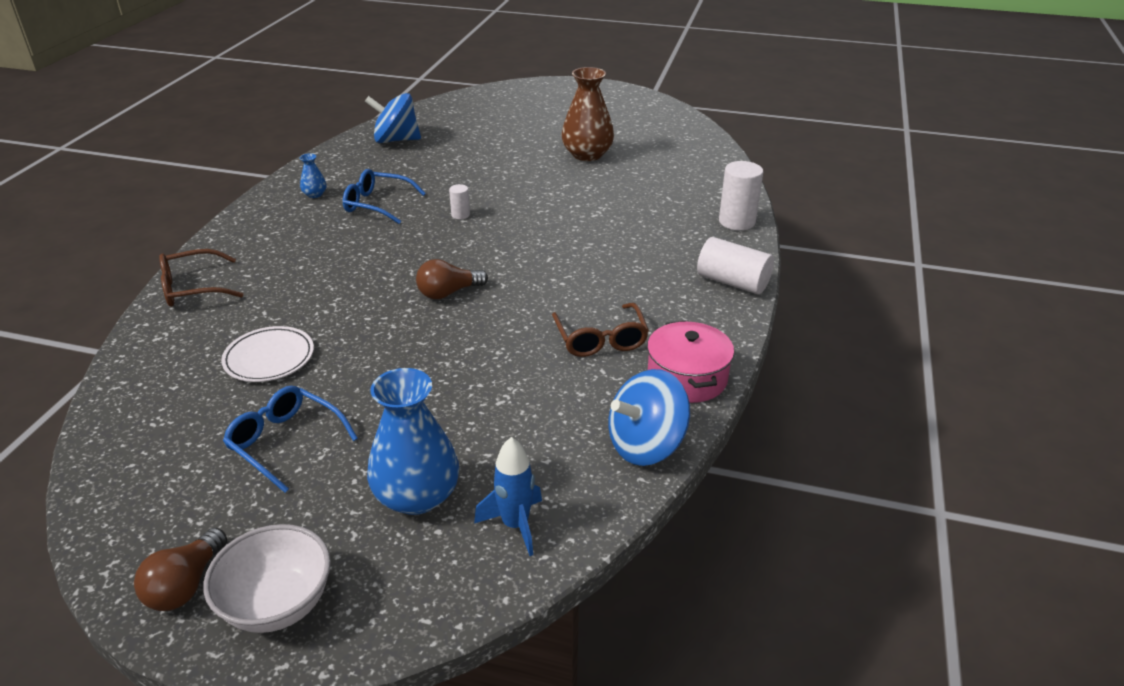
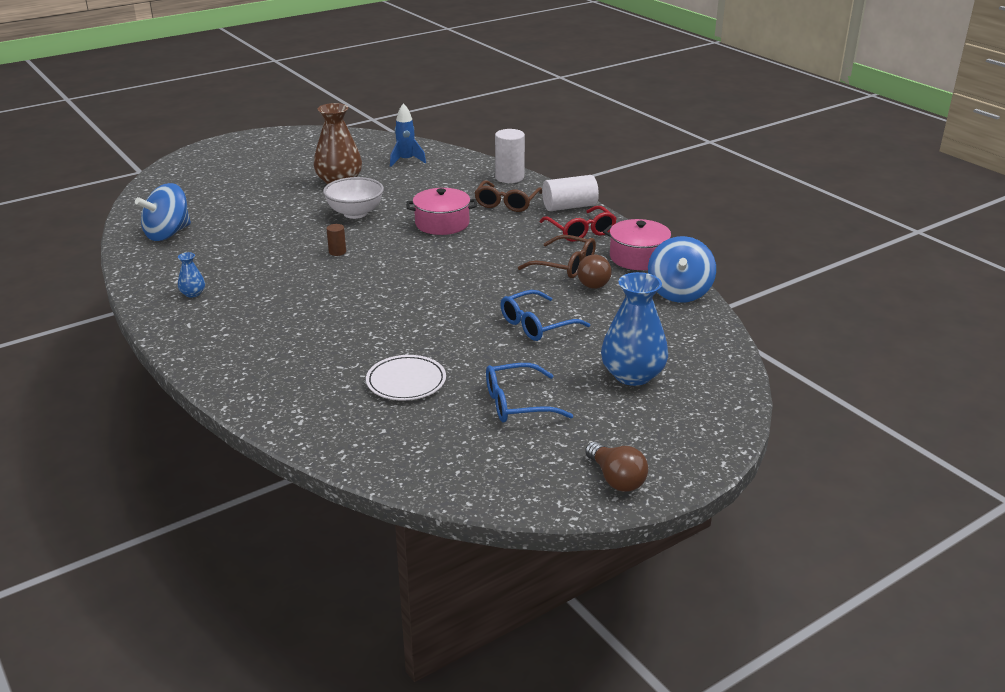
camera: 50 degrees left, 5 degrees down
brown glasses [159,249,243,307] -> brown glasses moved to [474,180,542,212]
white bowl [204,524,331,633] -> white bowl moved to [323,177,384,219]
blue glasses [343,169,426,224] -> blue glasses moved to [500,290,590,341]
brown light bulb [416,259,488,299] -> brown light bulb moved to [577,255,612,289]
white cylinder [449,184,470,219] -> brown cylinder [327,224,346,256]
blue rocket [474,437,542,556] -> blue rocket moved to [390,103,426,167]
none -> pink pot [407,188,477,235]
none -> red glasses [540,206,617,242]

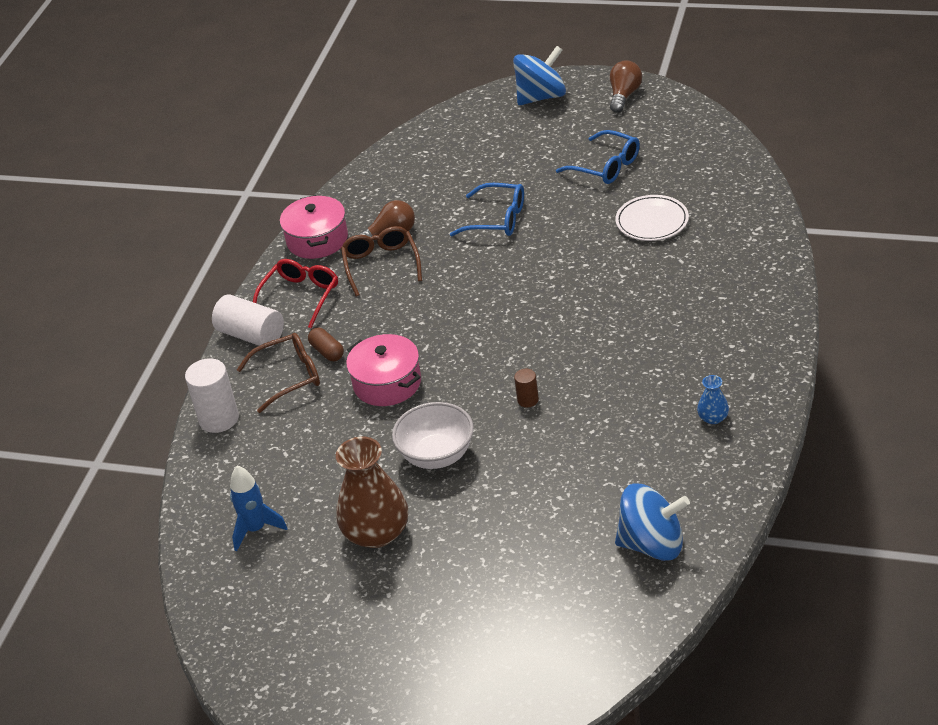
camera: 125 degrees left, 10 degrees up
blue vase [601,272,668,386] -> none
blue spinning top [648,236,716,303] -> blue spinning top moved to [513,46,566,105]
none -> brown capsule [308,328,344,361]

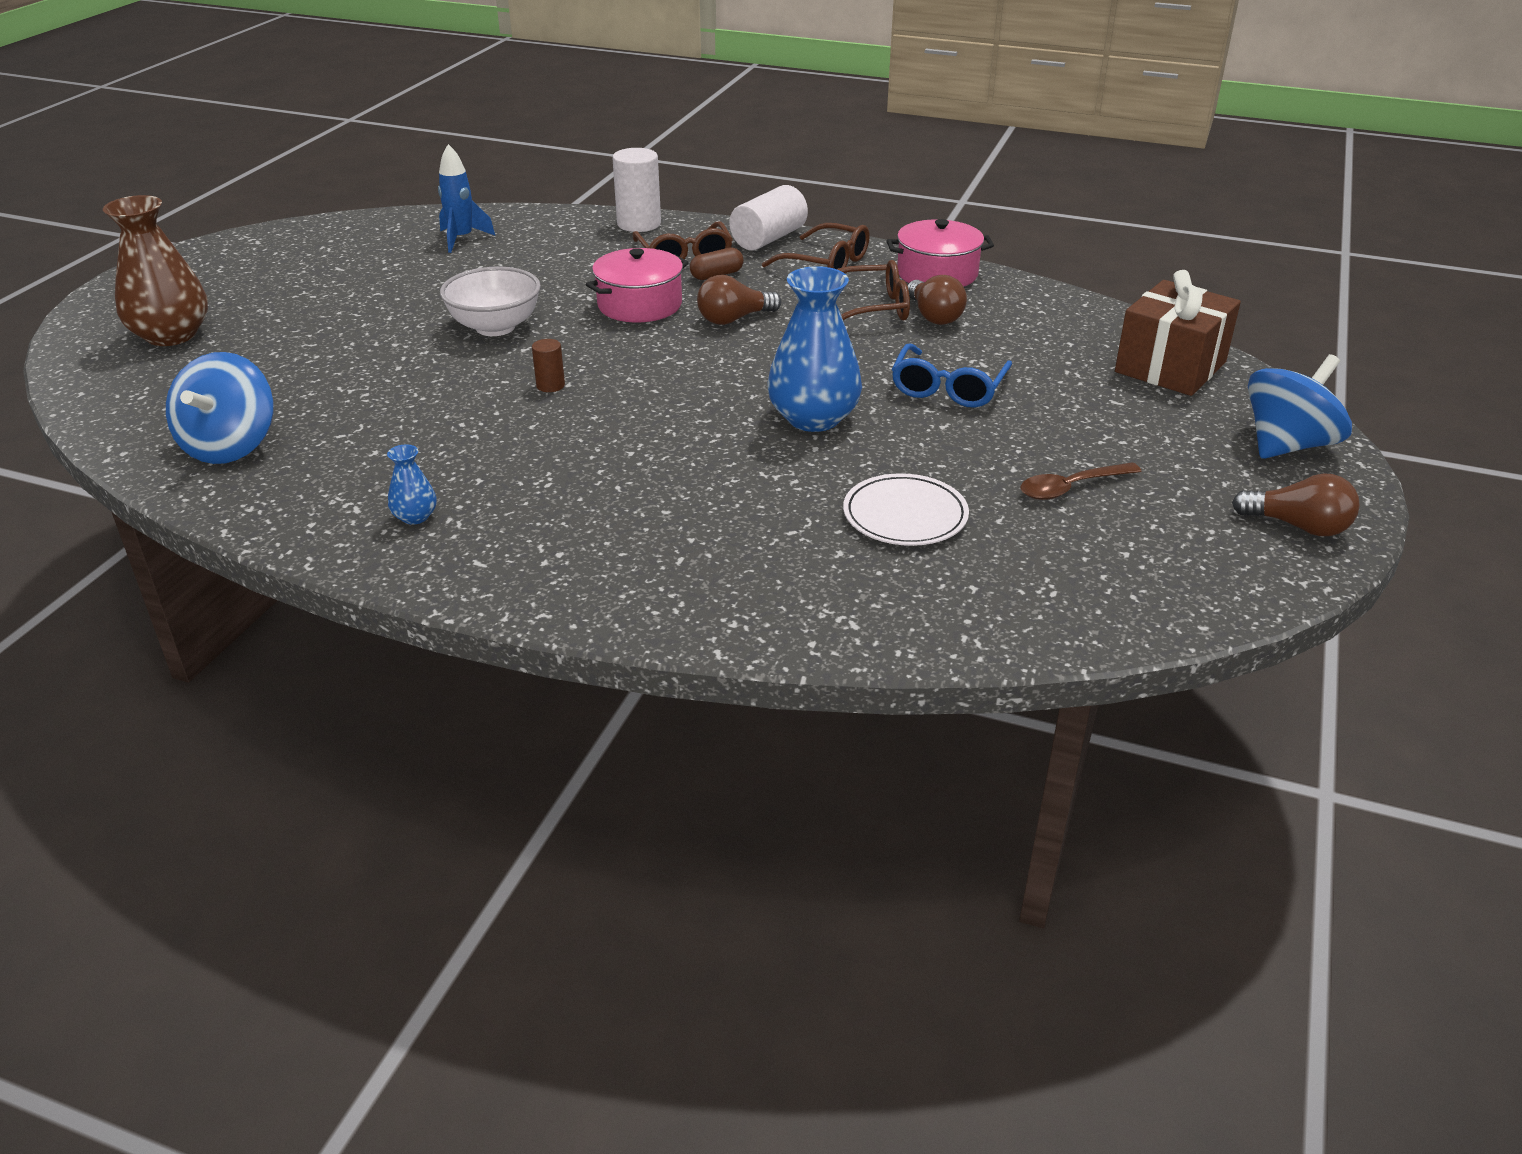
camera: 90 degrees right, 5 degrees down
red glasses [253,259,338,328] -> brown glasses [762,223,870,269]
brown vase [336,437,408,548] -> brown vase moved to [103,195,208,346]
blue spinning top [513,46,566,105] -> blue spinning top turned 105 degrees counterclockwise [1248,354,1352,459]
blue glasses [556,130,640,184] -> brown spoon [1020,462,1142,500]
none -> brown light bulb [697,275,781,325]
none -> blue vase [767,266,862,432]
none -> brown gift [1115,270,1241,396]

